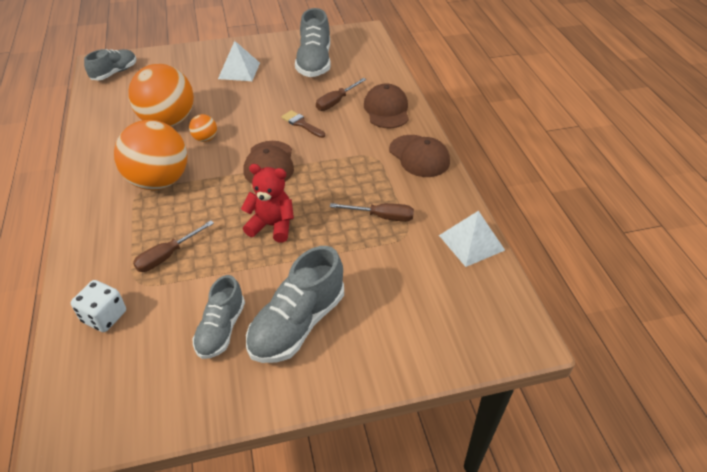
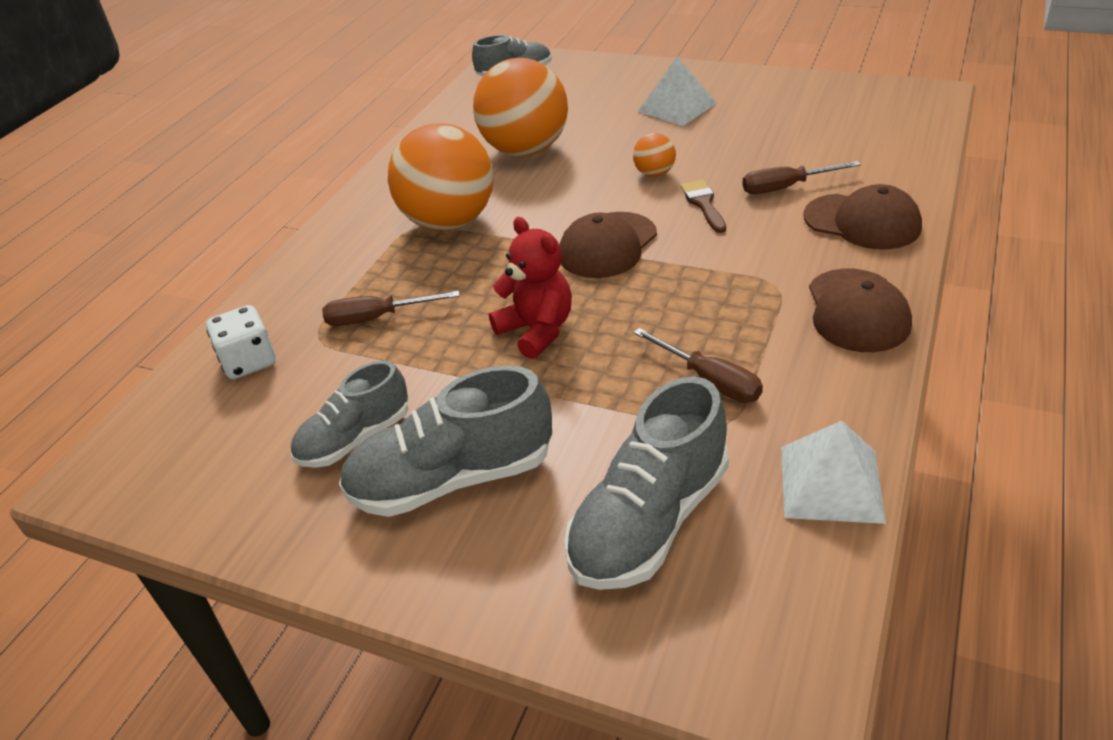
camera: 40 degrees right, 5 degrees down
orange ball [189,114,217,142] -> orange ball moved to [633,133,676,177]
grey shoe [295,8,331,77] -> grey shoe moved to [564,376,729,590]
brown cap [364,83,409,128] -> brown cap turned 90 degrees clockwise [803,184,922,249]

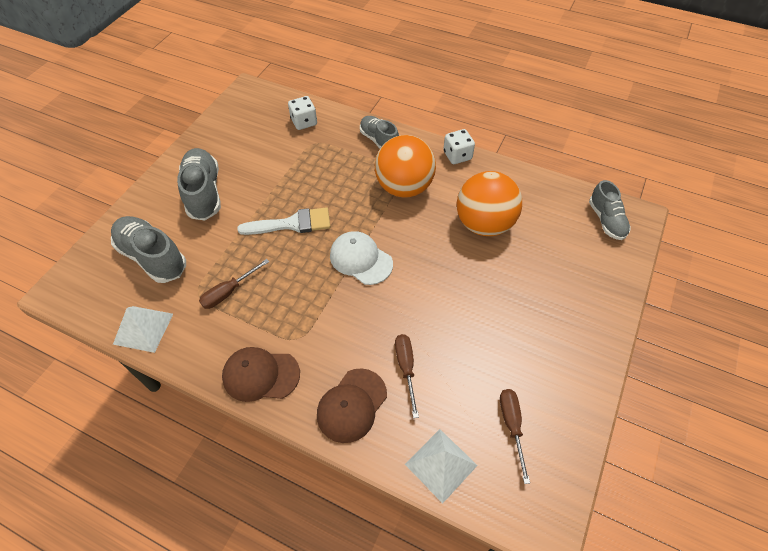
camera: 90 degrees right, 15 degrees up
grey shoe [290,360,408,468] -> grey shoe moved to [360,116,399,148]
brown screwdriver [322,291,460,326] -> brown screwdriver moved to [500,389,530,484]
red teddy bear [489,217,572,359] -> white brush [237,207,330,235]
brown cap [559,212,657,278] -> white cap [330,231,393,285]
orange ball [633,133,676,177] -> none
white pyramid [638,56,717,126] -> white pyramid moved to [405,429,478,503]
brown brush [680,180,726,233] -> none
none -> white dice [443,129,475,164]

